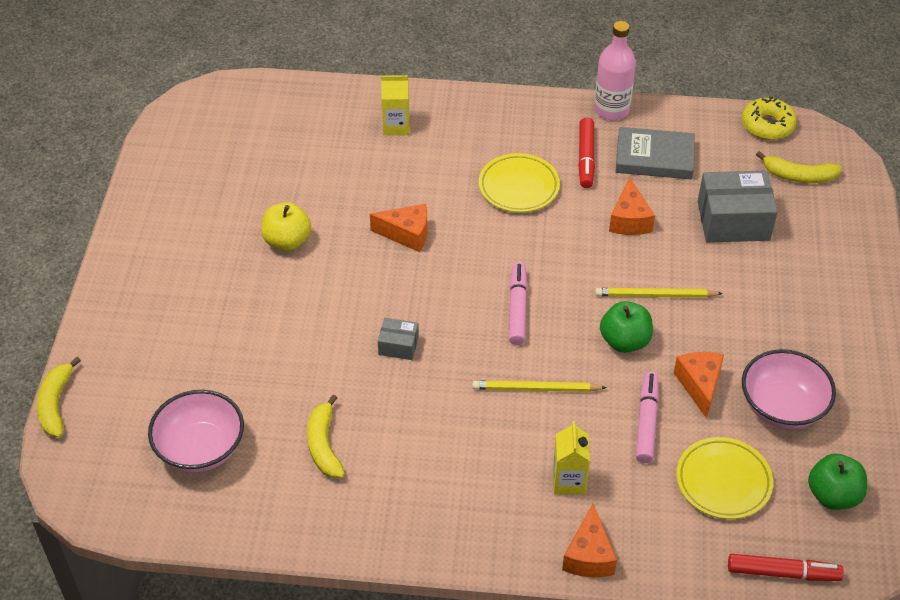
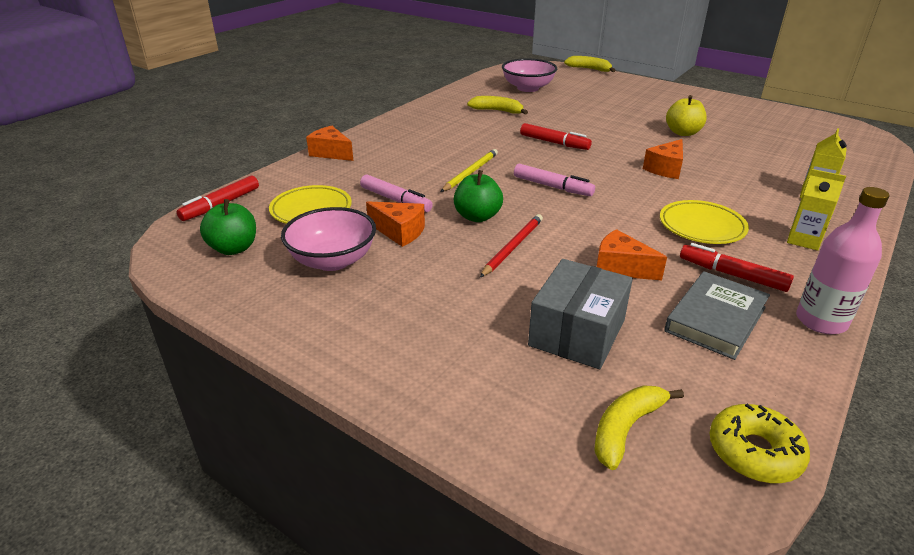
camera: 120 degrees right, 15 degrees down
grey box [378,318,419,360] -> red marker [520,123,592,150]
yellow carton [553,421,590,494] -> yellow carton moved to [787,169,846,250]
yellow pencil [595,288,723,298] -> red pencil [480,214,543,277]

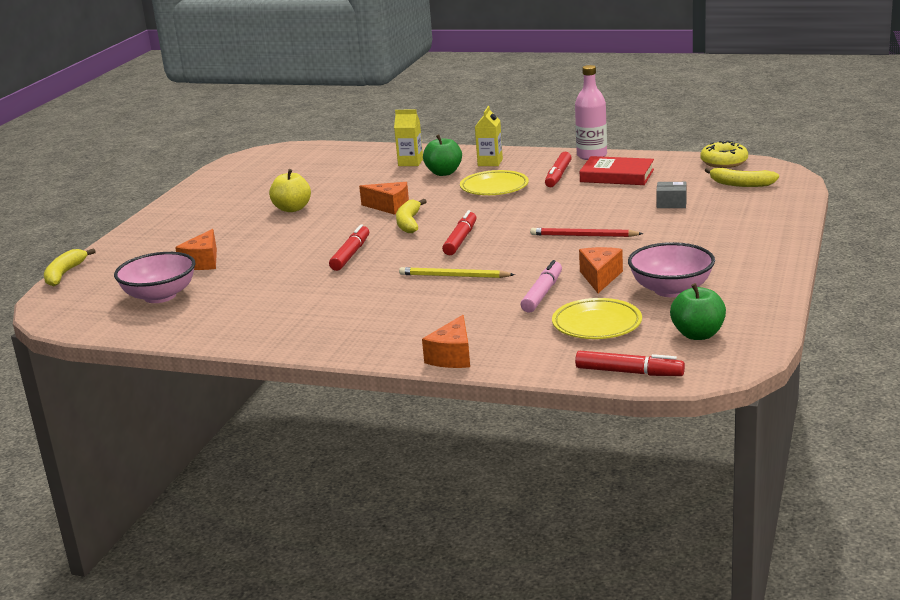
camera: 105 degrees left, 10 degrees down
green apple [454,170,503,222] -> green apple moved to [423,134,462,176]
yellow banana [467,96,528,115] -> yellow banana moved to [396,199,427,233]
pink marker [514,164,595,196] -> red marker [442,210,476,255]
grey box [528,259,633,369] -> grey box [656,182,686,208], size x0.50
orange cheese [596,229,667,280] -> orange cheese moved to [175,229,217,270]
grey book [664,271,770,360] -> red book [579,156,654,185]

